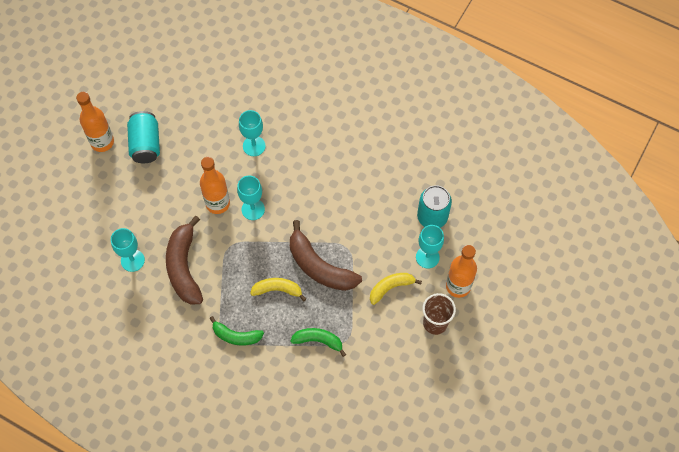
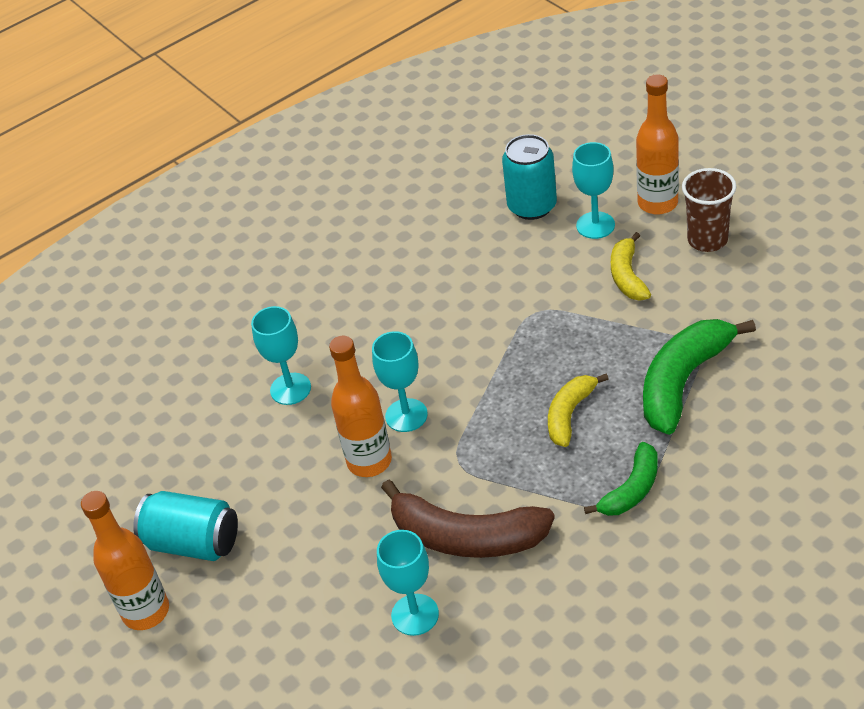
camera: 60 degrees left, 20 degrees down
brown banana [290,220,362,291] -> none
green banana [290,328,346,357] -> green banana [643,319,756,435], size x1.69

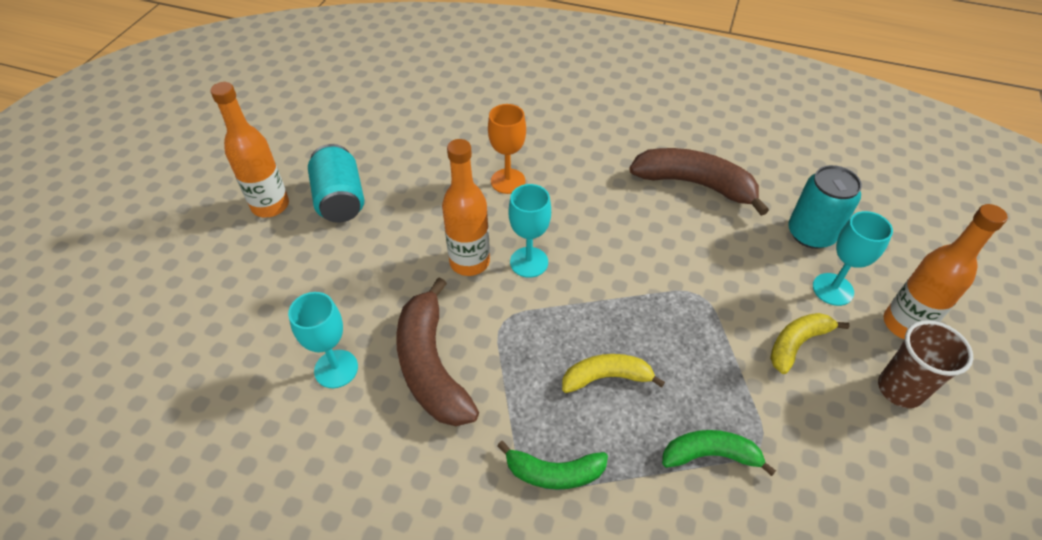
camera: 50 degrees right, 5 degrees up
turquoise goblet [251,306,311,405] -> orange goblet [488,104,526,194]
green banana [643,319,756,435] -> green banana [662,430,776,476], size x0.59
none -> brown banana [629,148,769,216]

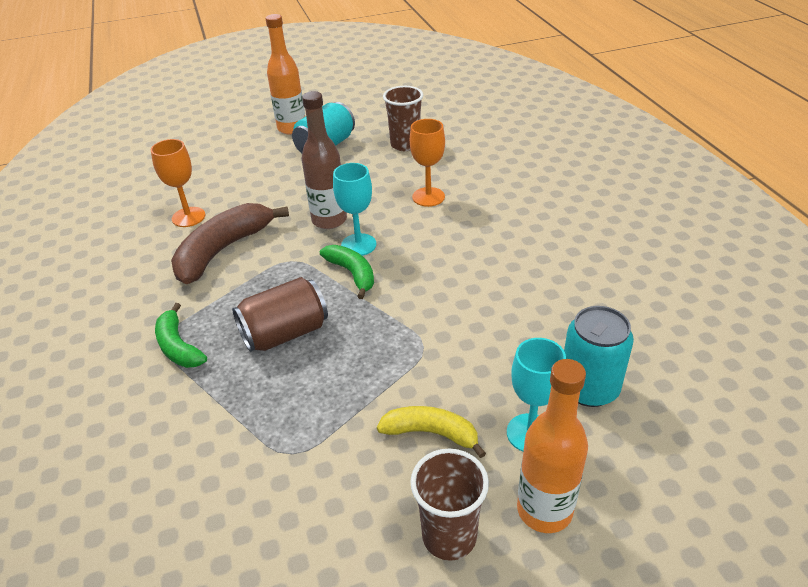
camera: 55 degrees right, 10 degrees down
turquoise goblet [288,292,358,388] -> orange goblet [151,139,206,227]
orange bottle [442,139,490,276] -> brown bottle [302,91,347,229]
yellow banana [562,354,665,393] -> brown can [232,277,328,352]
brown banana [629,148,769,216] -> none
green banana [662,430,776,476] -> green banana moved to [320,245,374,299]
none -> brown cup [383,86,423,151]

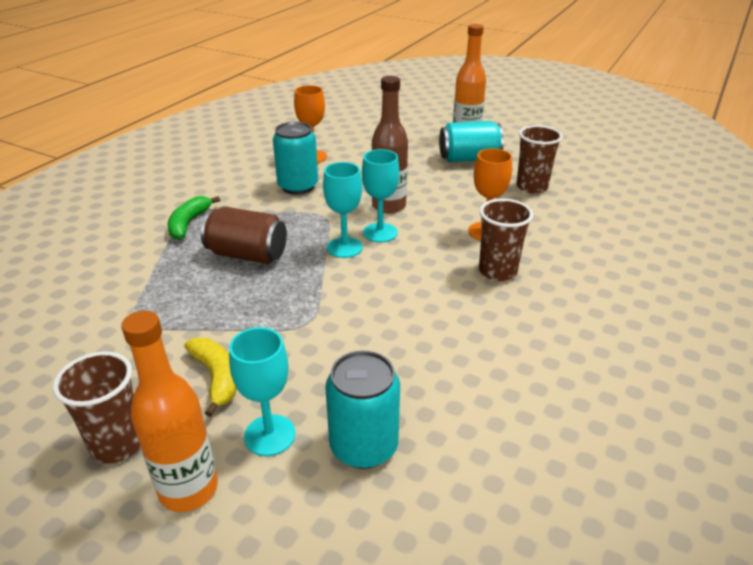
camera: 45 degrees right, 5 degrees down
brown banana [171,203,289,284] -> turquoise can [273,122,318,194]
green banana [320,245,374,299] -> turquoise goblet [323,162,363,258]
none -> brown cup [479,199,533,281]

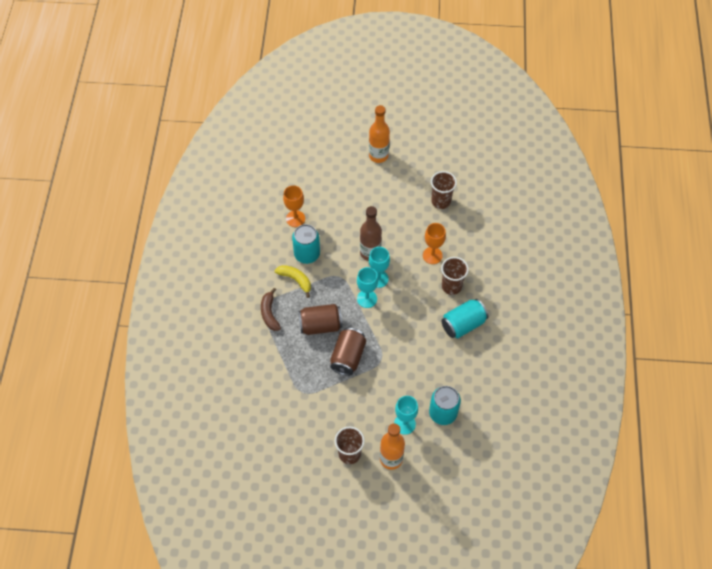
camera: 25 degrees left, 25 degrees up
green banana [168,196,220,240] -> brown banana [261,288,281,331]
yellow banana [184,338,237,417] -> yellow banana moved to [274,265,311,298]
turquoise can [439,121,504,162] -> turquoise can moved to [441,299,488,338]
none -> brown can [330,328,366,376]

